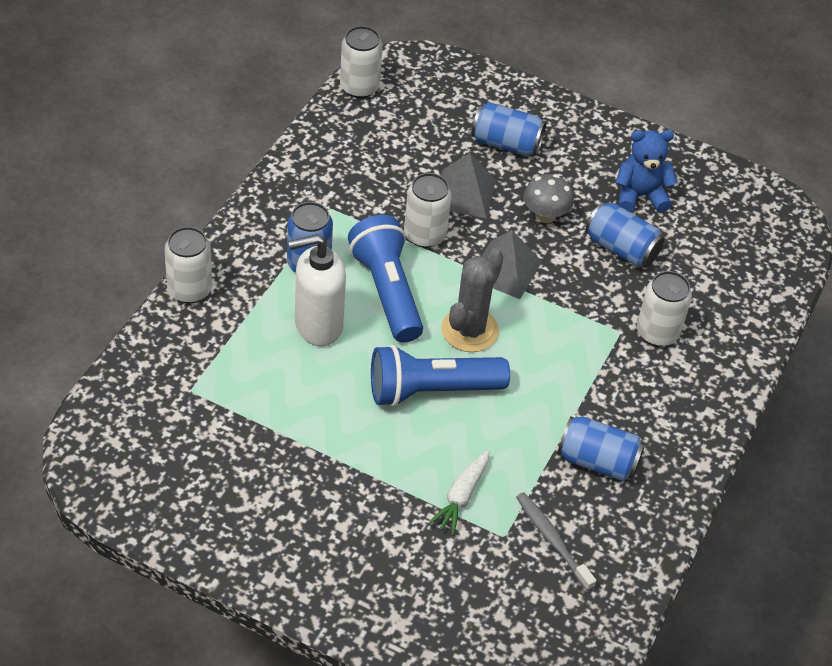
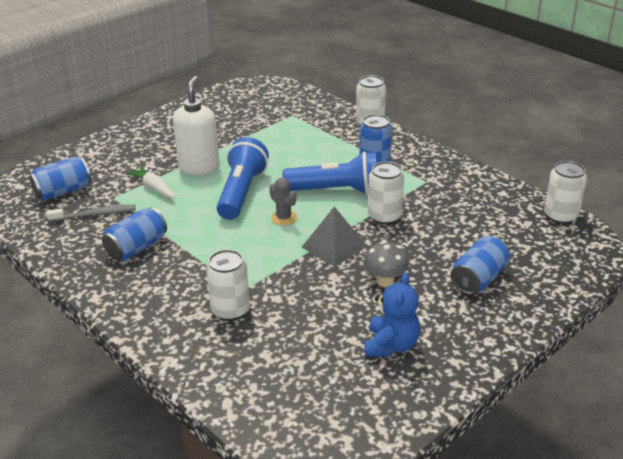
camera: 115 degrees right, 15 degrees down
white soap dispenser [288,234,346,346] -> white soap dispenser moved to [173,76,220,175]
grey pyramid [441,153,496,219] -> none
grey cactus [441,248,503,352] -> grey cactus [269,178,297,225], size x0.59
blue can [585,202,664,267] -> blue can moved to [29,157,91,200]

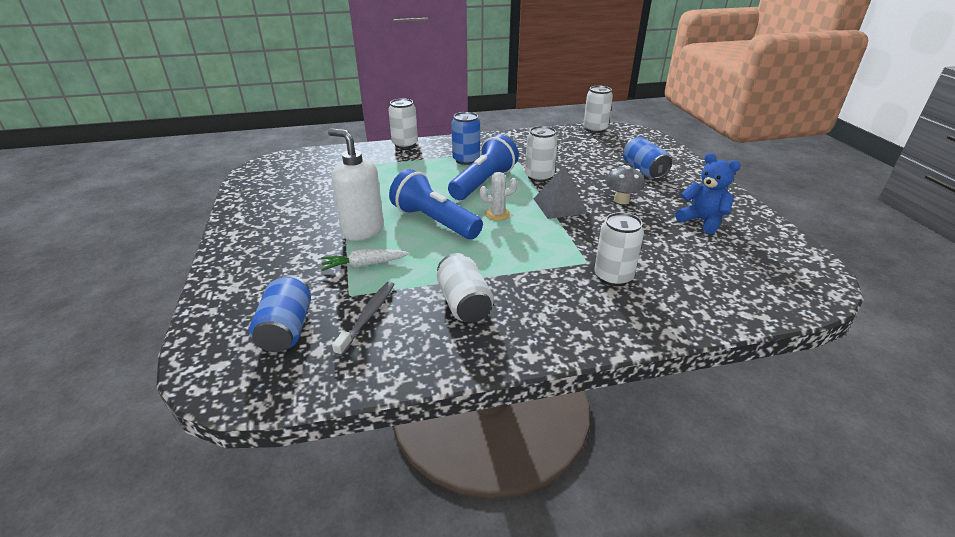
camera: 60 degrees left, 0 degrees up
blue can [102,207,167,261] -> white can [437,253,494,323]
grey cactus [269,178,297,225] -> white cactus [480,172,517,221]

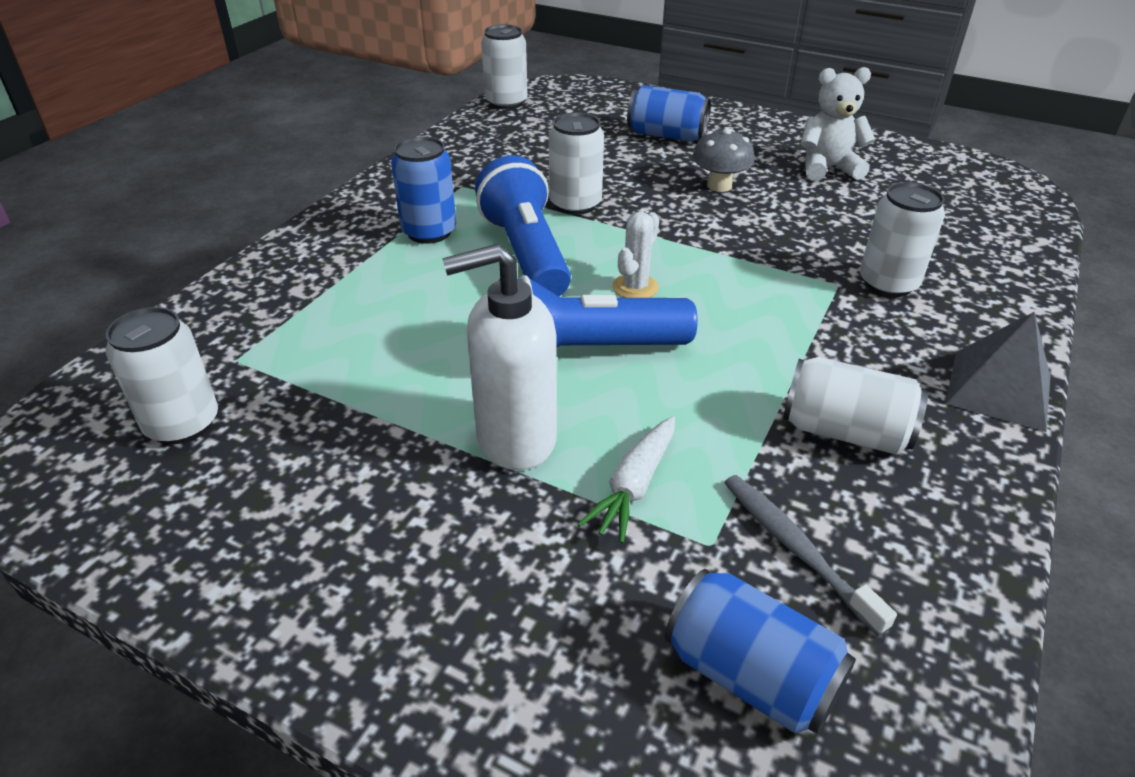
camera: 50 degrees left, 5 degrees up
white can [388,99,418,149] -> white can moved to [106,307,218,444]
grey pyramid [534,165,588,219] -> grey pyramid moved to [945,312,1050,432]
blue teddy bear [675,153,741,234] -> white teddy bear [801,67,876,181]

